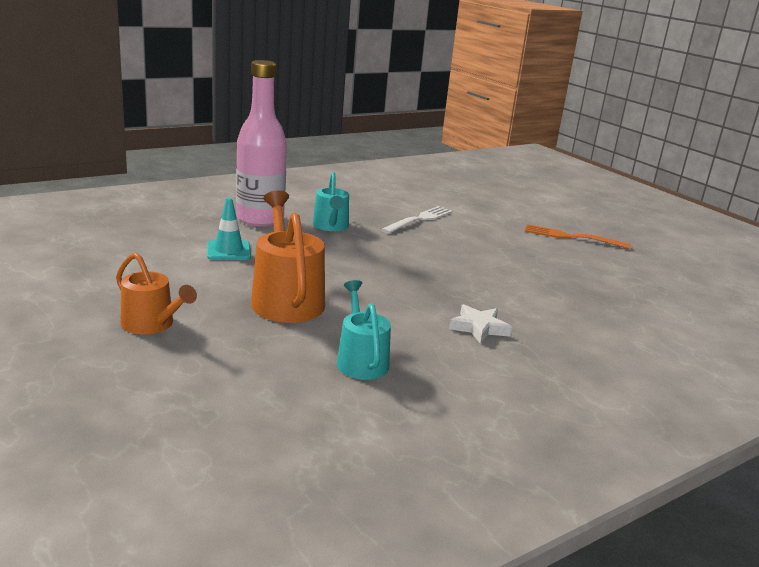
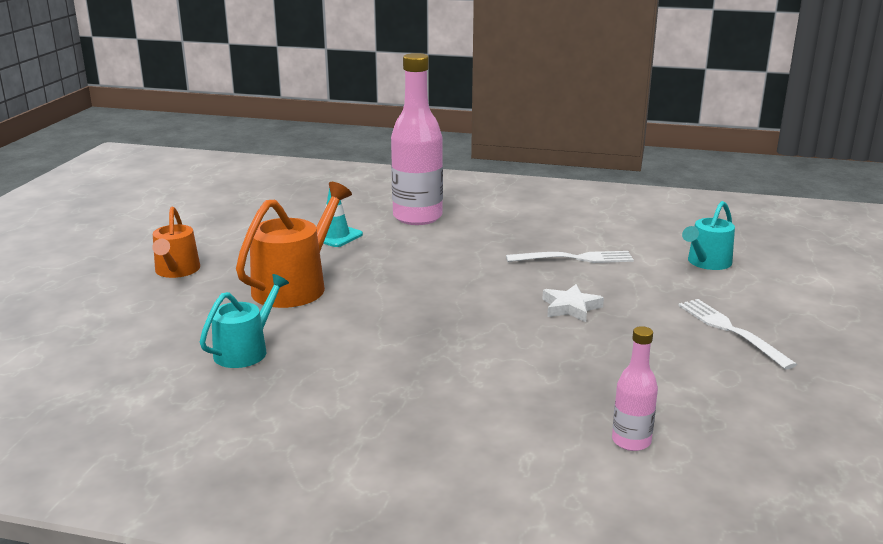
camera: 50 degrees right, 0 degrees up
turquoise watering can [313,172,349,231] -> turquoise watering can moved to [682,201,735,270]
white star [449,304,512,344] -> white star moved to [542,284,604,322]
orange fork [525,224,631,249] -> white fork [678,299,797,369]
none -> pink bottle [612,326,658,451]

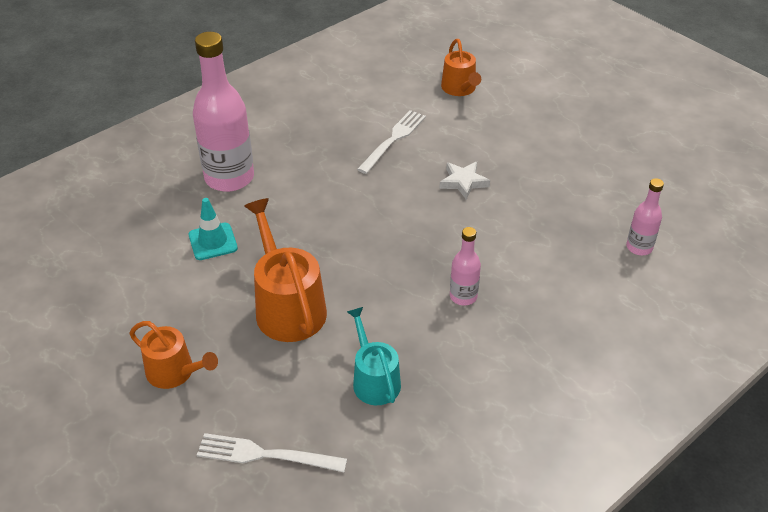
camera: 55 degrees left, 20 degrees up
white fork [678,299,797,369] -> white fork moved to [197,433,347,472]
turquoise watering can [682,201,735,270] -> orange watering can [441,39,481,96]
none -> pink bottle [450,227,481,306]

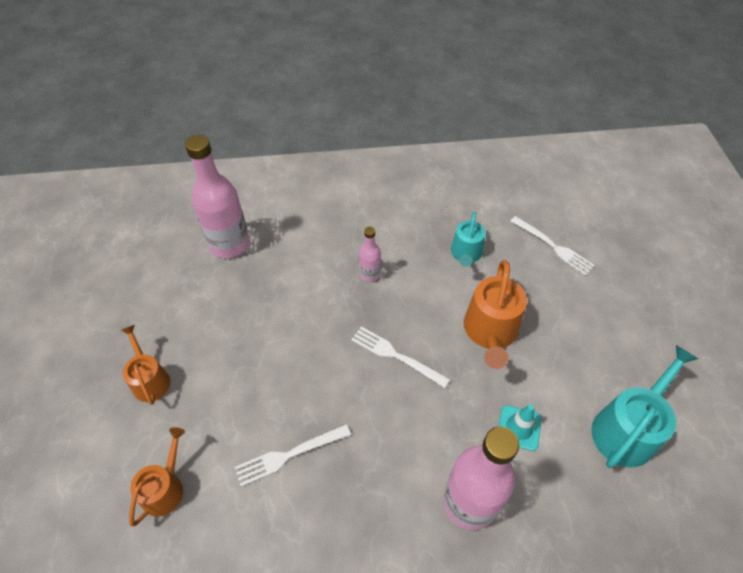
camera: 145 degrees left, 10 degrees up
orange watering can [130,321,218,389] -> orange watering can moved to [121,325,170,405]
white star [439,162,490,200] -> none
pink bottle [626,178,664,255] -> pink bottle [185,135,249,258], size x2.02
none -> white fork [351,326,450,388]
none -> turquoise watering can [591,345,698,468]

